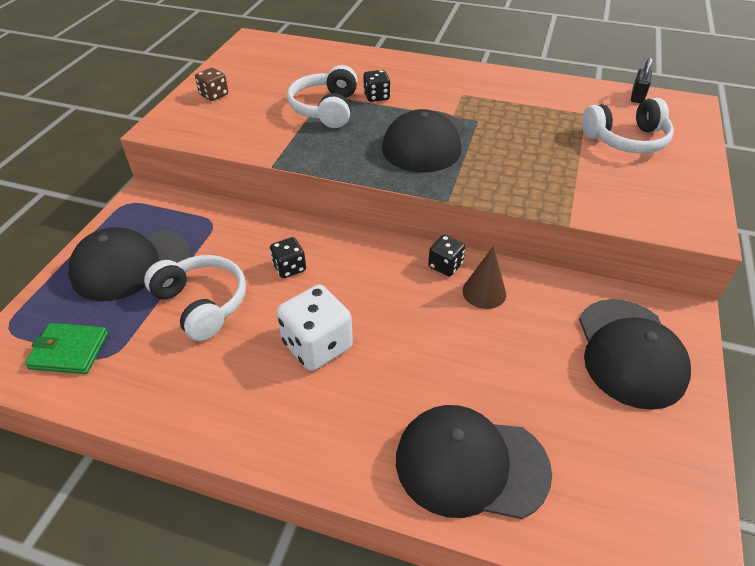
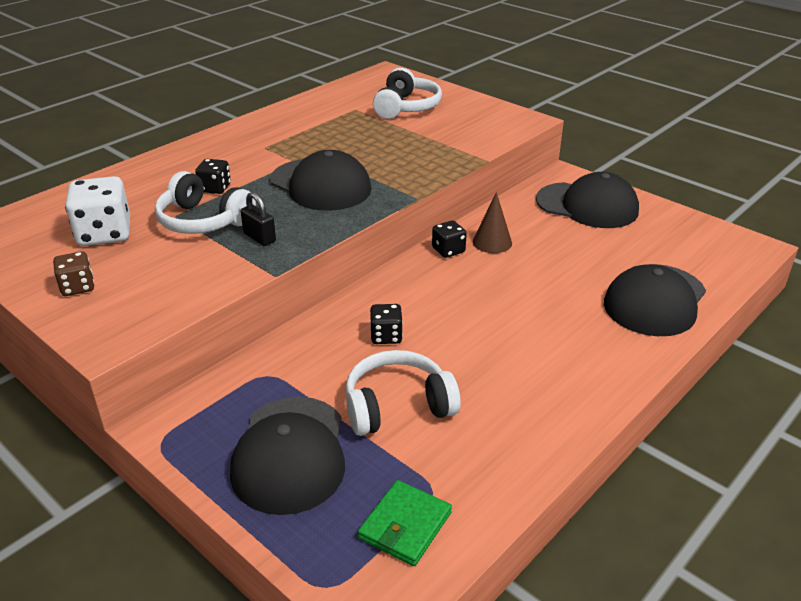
camera: 65 degrees left, 10 degrees down
white dice [277,285,353,371] -> white dice moved to [65,176,130,246]
black padlock [631,57,653,103] -> black padlock moved to [241,192,276,246]

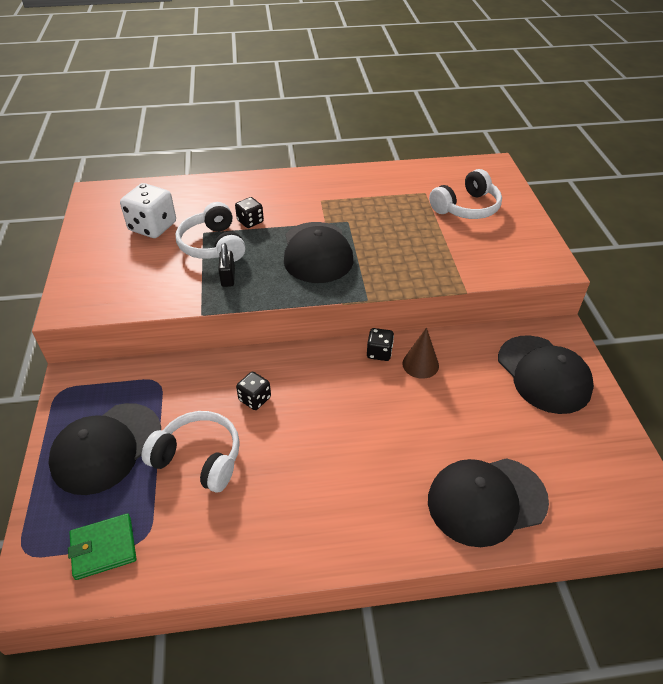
camera: 40 degrees right, 10 degrees up
brown dice [53,251,94,296] -> none

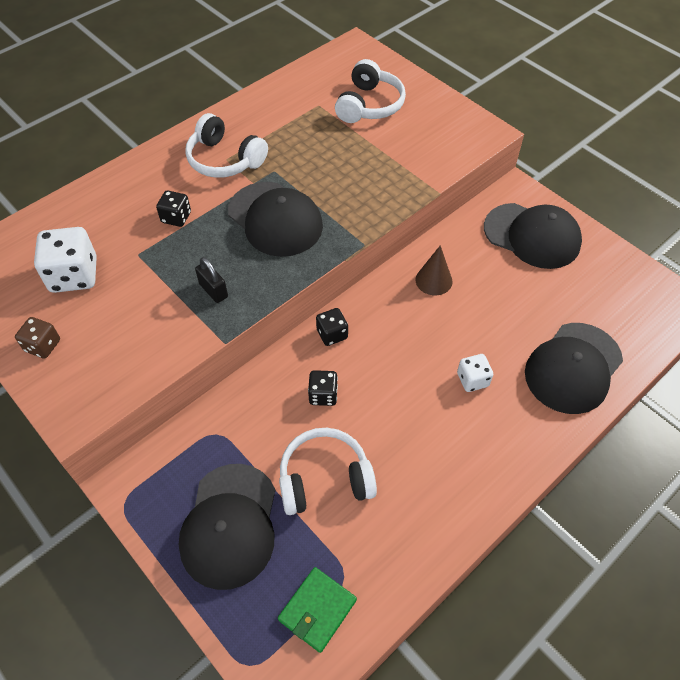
camera: 35 degrees left, 10 degrees up
white headphones [175,202,246,262] -> white headphones moved to [185,113,268,178]
black dice [367,328,394,361] -> black dice moved to [316,308,348,346]
none -> brown dice [15,317,60,359]
none -> white dice [457,354,493,392]

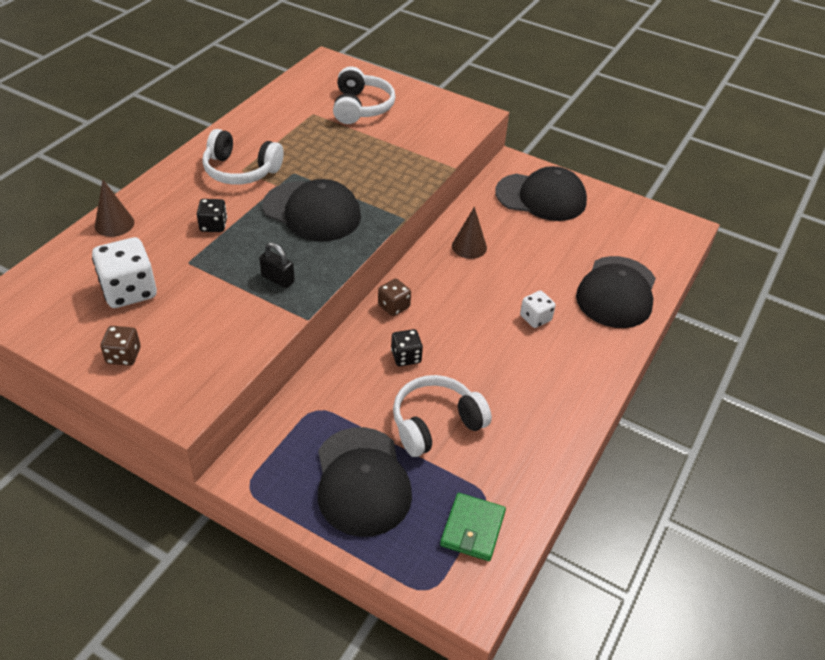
camera: 20 degrees left, 10 degrees down
black dice [316,308,348,346] -> brown dice [378,278,411,316]
none -> brown cone [95,180,134,237]

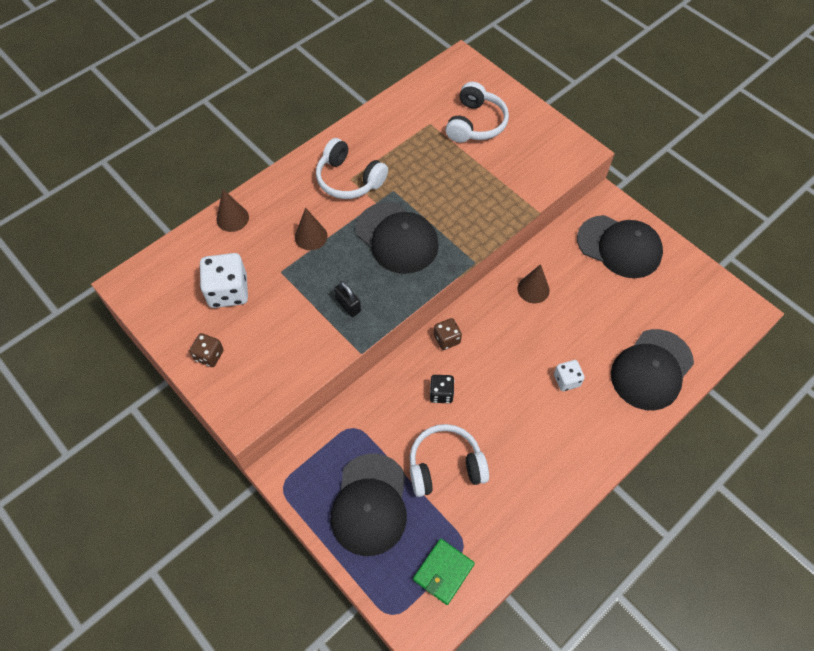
camera: 20 degrees right, 15 degrees up
black dice [197,199,227,232] -> brown cone [295,208,328,250]

